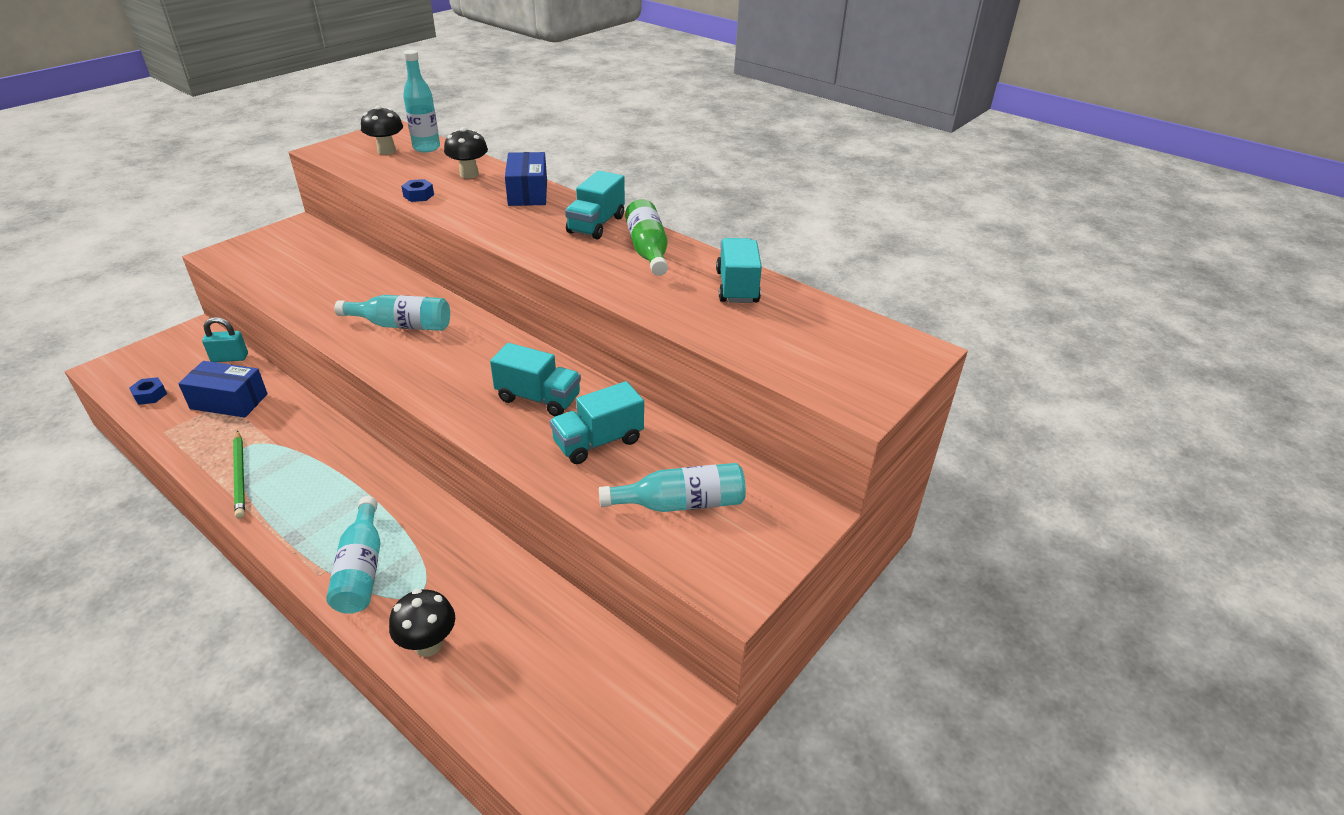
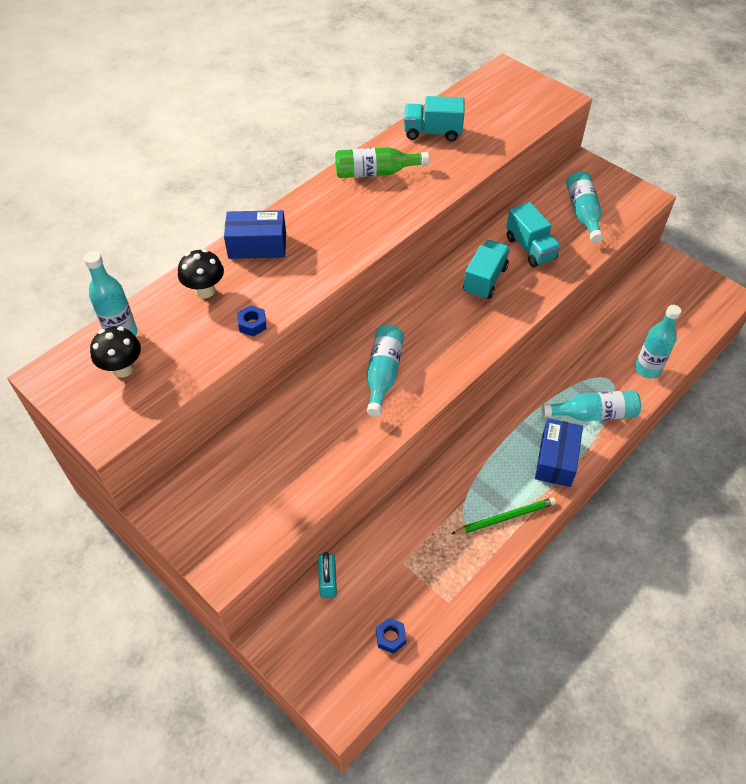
camera: 85 degrees left, 15 degrees up
blue box [178,361,268,418] -> blue box moved to [535,418,583,487]
black mushroom [389,589,455,657] -> turquoise bottle [635,305,681,378]
turquoise truck [565,171,625,240] -> none

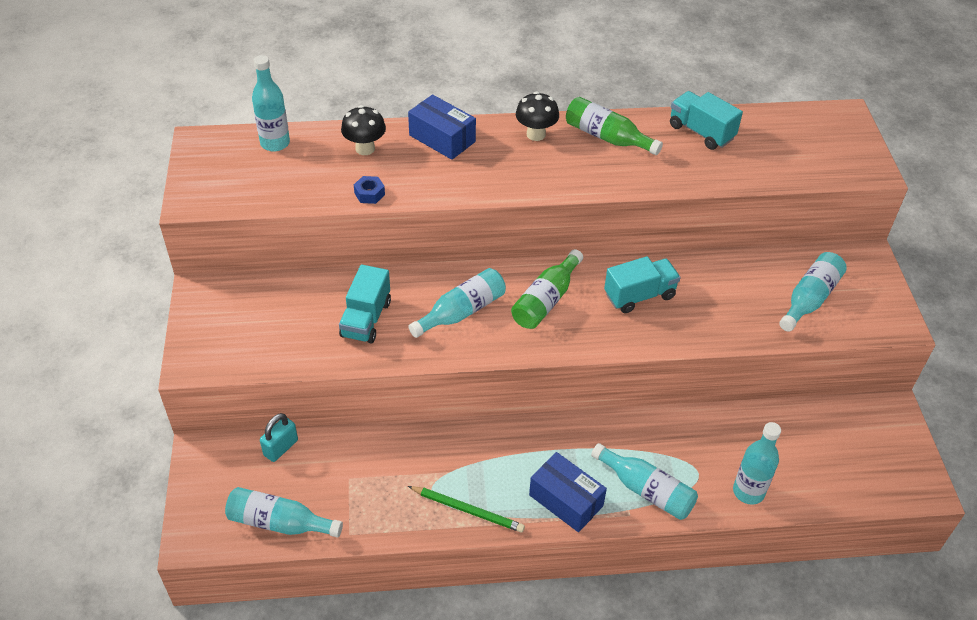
camera: 40 degrees right, 5 degrees down
black mushroom [90,327,141,378] -> black mushroom moved to [516,91,559,141]
blue nut [376,618,407,654] -> turquoise bottle [225,487,343,538]
turquoise truck [506,202,561,267] -> turquoise truck moved to [339,265,391,343]
blue box [535,418,583,487] -> blue box turned 75 degrees clockwise [529,452,607,532]
none -> green bottle [511,249,583,329]

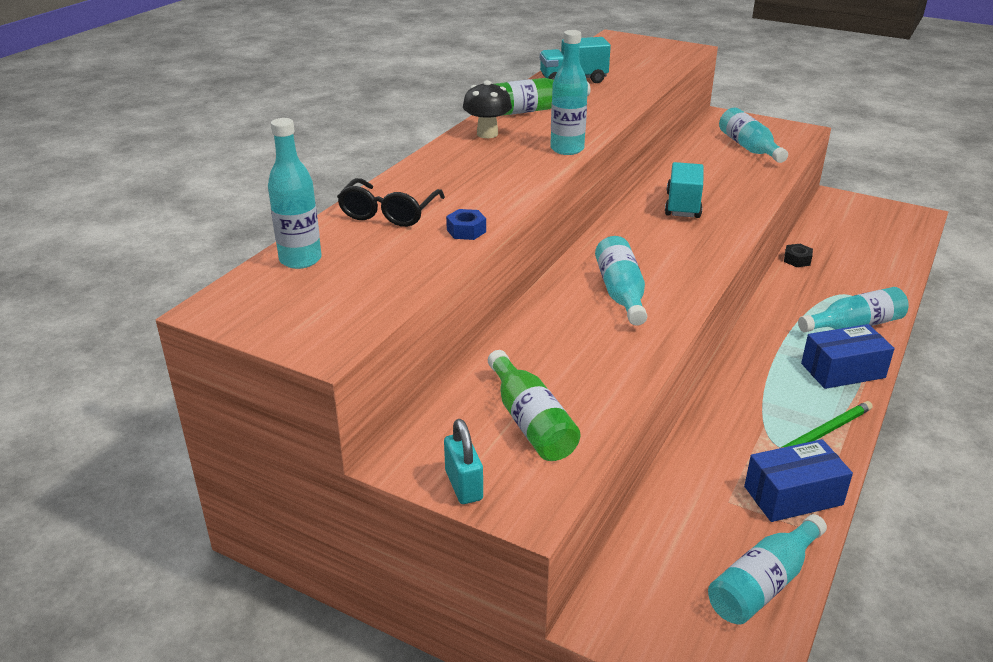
camera: 55 degrees left, 15 degrees down
turquoise padlock [260,413,298,462] -> turquoise padlock moved to [444,419,483,504]
turquoise truck [339,265,391,343] -> none
black mushroom [341,105,386,155] -> black glasses [337,178,445,227]
blue box [408,94,476,160] -> blue box moved to [744,439,853,522]
green bottle [511,249,583,329] -> green bottle moved to [488,350,580,461]
turquoise bottle [733,422,781,505] -> turquoise bottle moved to [550,30,588,155]
none -> black nut [784,244,813,267]

